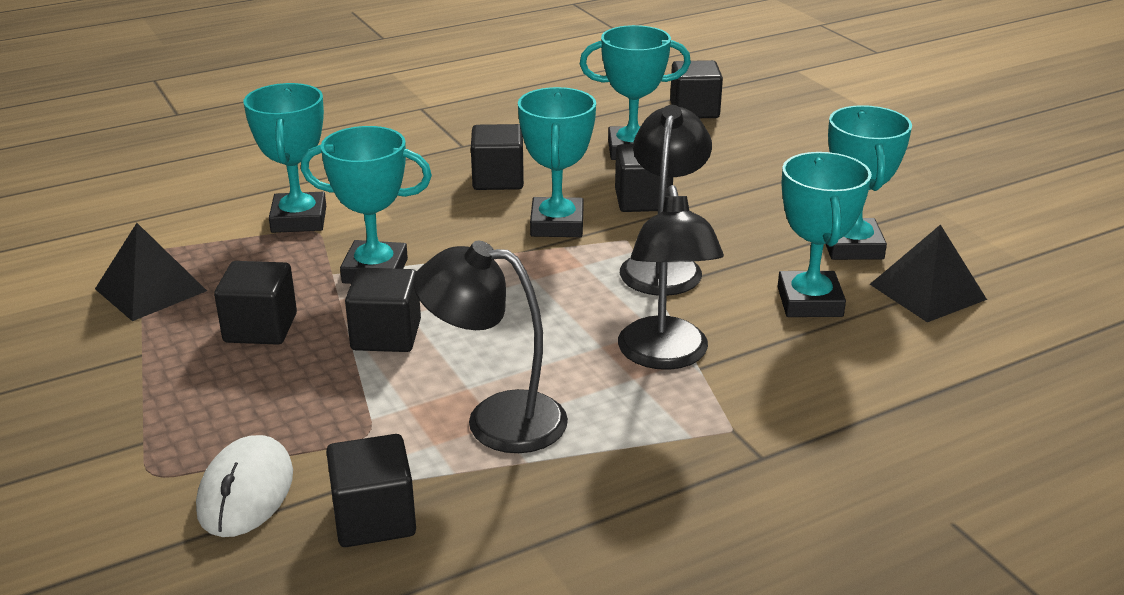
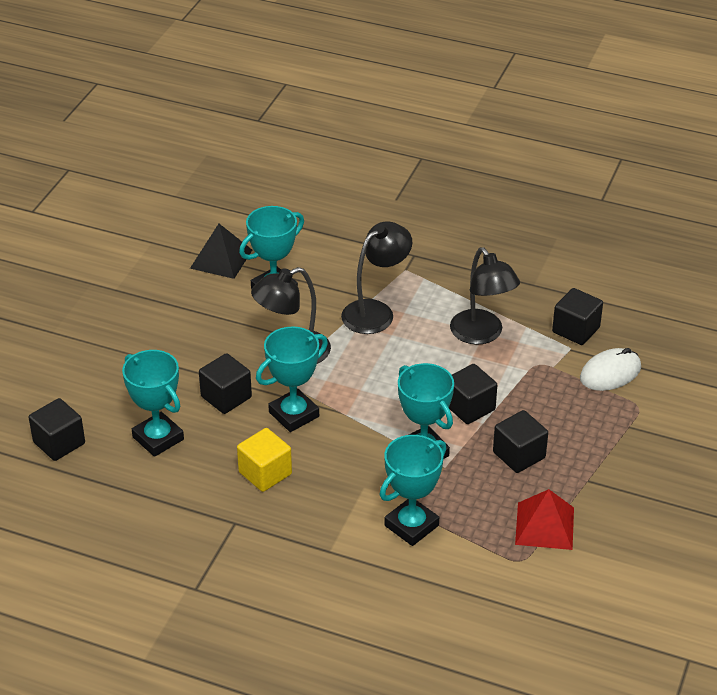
camera: 130 degrees left, 10 degrees up
black pyramid [95,223,207,321] -> red pyramid [515,489,574,550]
black cube [471,124,524,190] -> yellow cube [237,428,292,492]
turquoise trophy [826,105,912,260] -> none

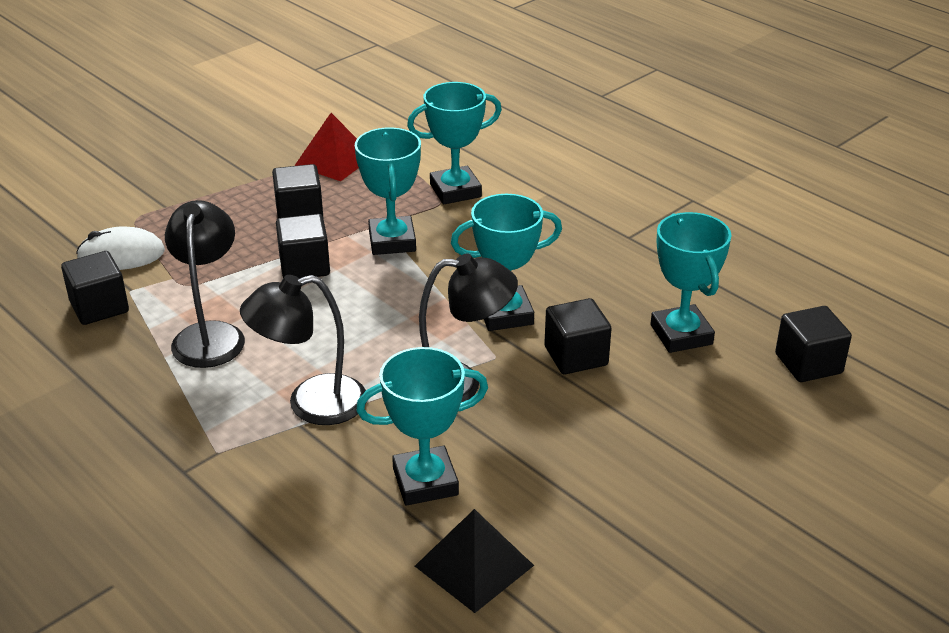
camera: 155 degrees left, 5 degrees down
yellow cube [237,428,292,492] -> none

